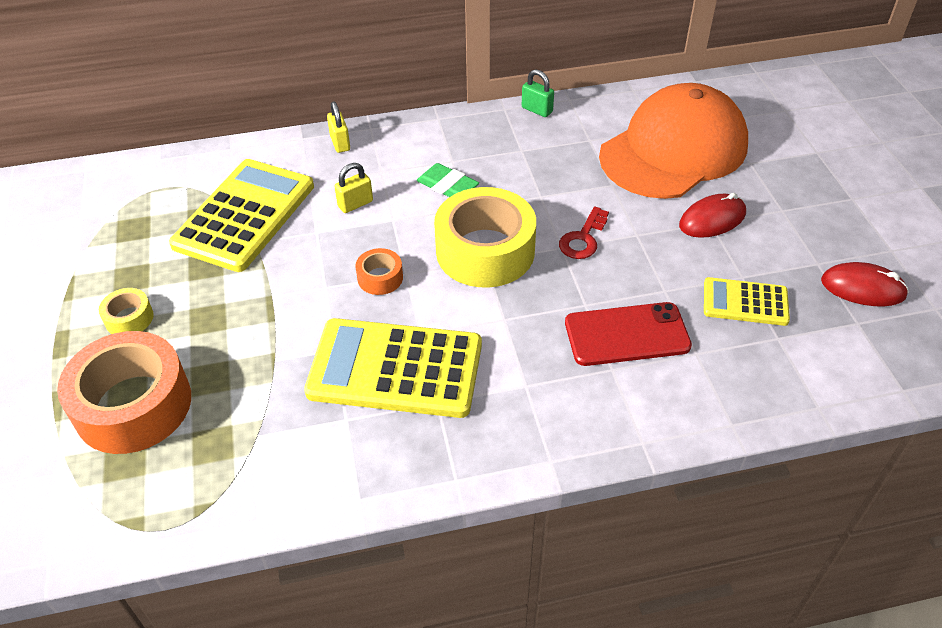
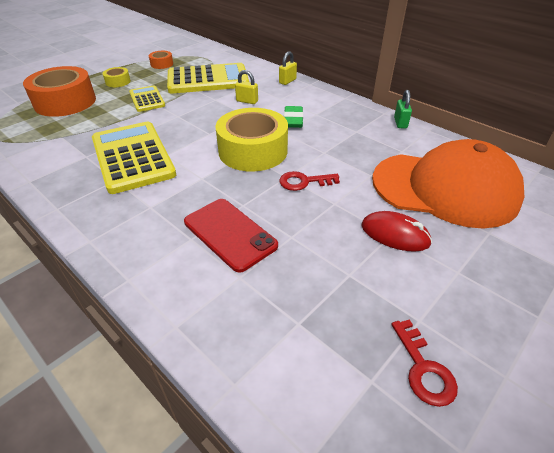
camera: 55 degrees right, 5 degrees down
orange tape [355,248,403,295] -> orange tape moved to [149,51,173,69]
yellow calculator [704,277,790,326] -> yellow calculator moved to [129,85,165,112]
red mouse [821,262,909,307] -> red key [391,319,458,407]

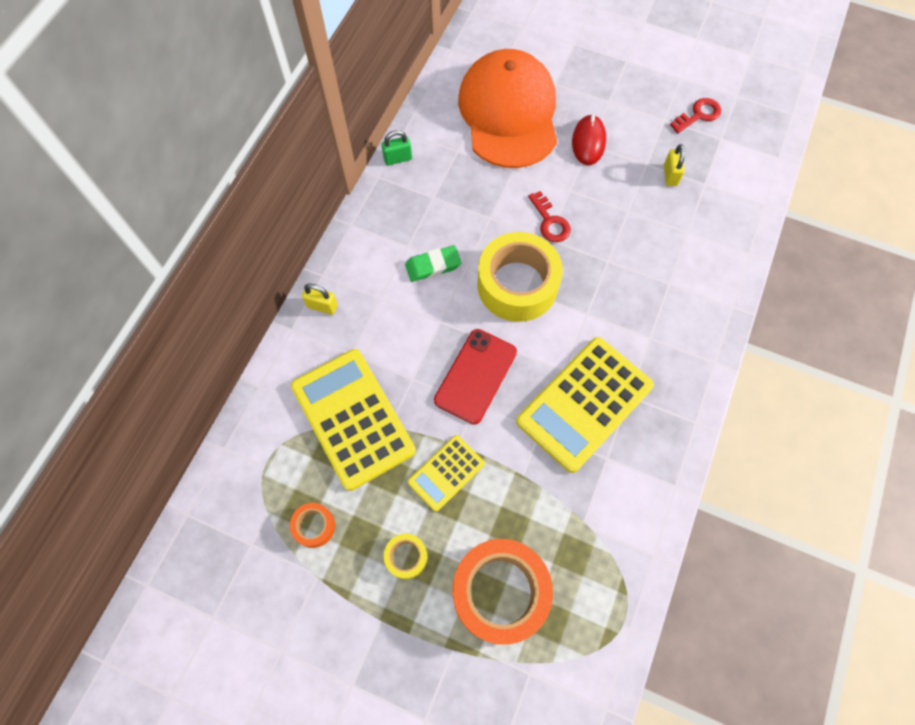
camera: 110 degrees left, 25 degrees up
red phone [184,199,278,273] -> red phone moved to [434,329,517,425]
yellow padlock [235,70,258,104] -> yellow padlock moved to [664,144,685,186]

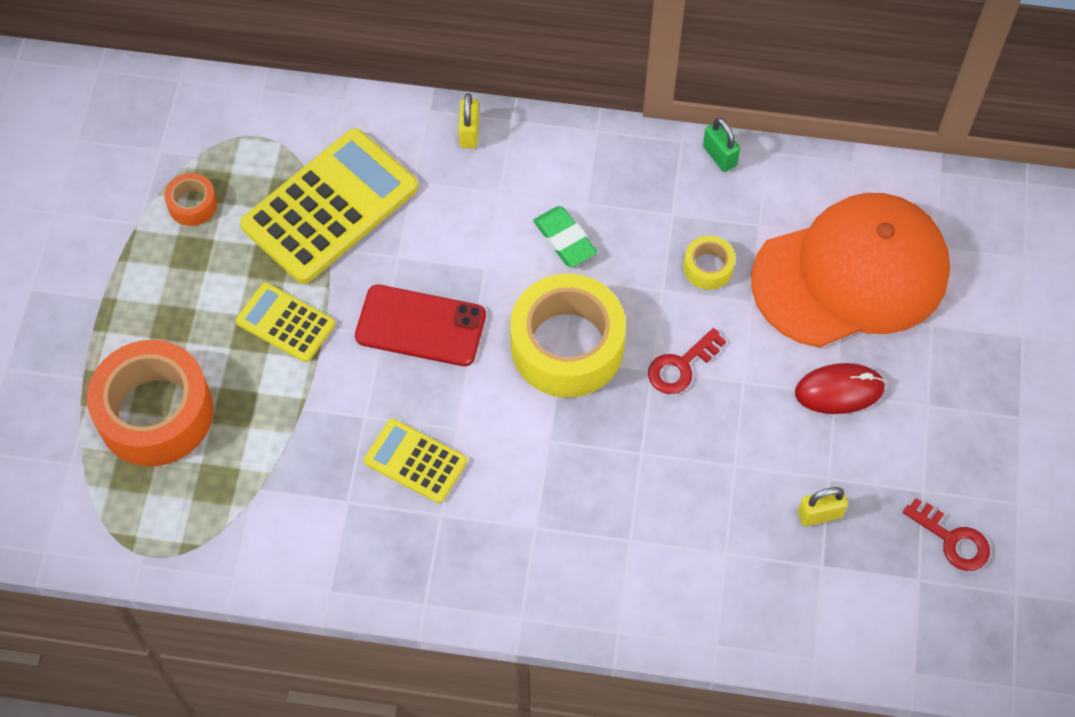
camera: 75 degrees right, 5 degrees down
yellow tape [384,533,427,579] -> yellow tape moved to [683,236,735,290]
yellow calculator [516,337,654,473] -> yellow calculator [364,419,467,503], size x0.53

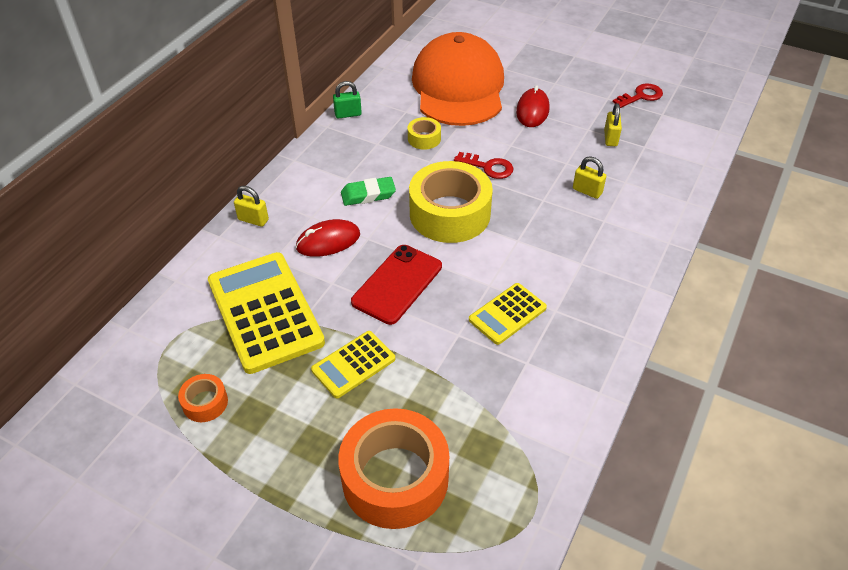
camera: 70 degrees left, 15 degrees down
red key [648,328,726,394] -> red key turned 45 degrees counterclockwise [454,152,513,179]
none -> red mouse [296,219,360,257]
none -> yellow padlock [573,156,606,199]

